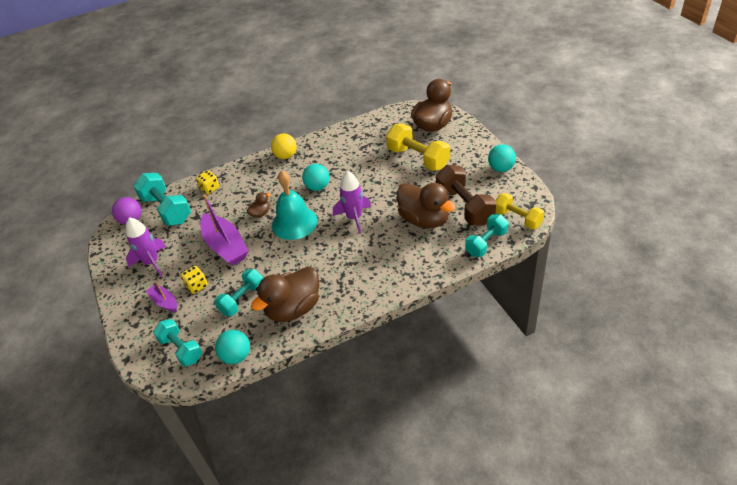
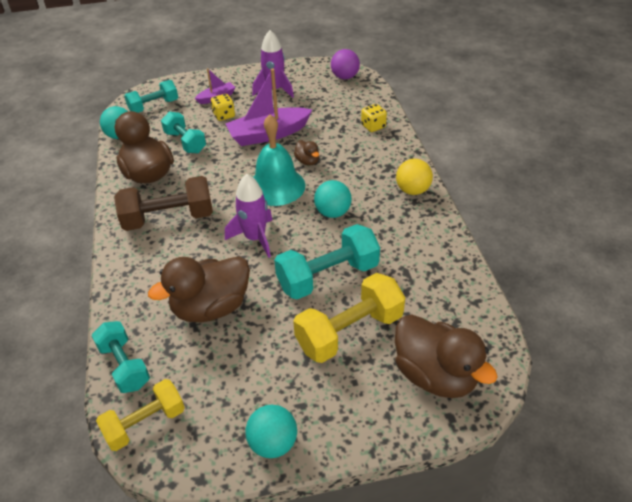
camera: 100 degrees right, 0 degrees up
turquoise dumbbell [133,173,191,226] -> turquoise dumbbell moved to [274,224,380,299]
brown dumbbell [436,165,496,226] -> brown dumbbell moved to [114,176,213,231]

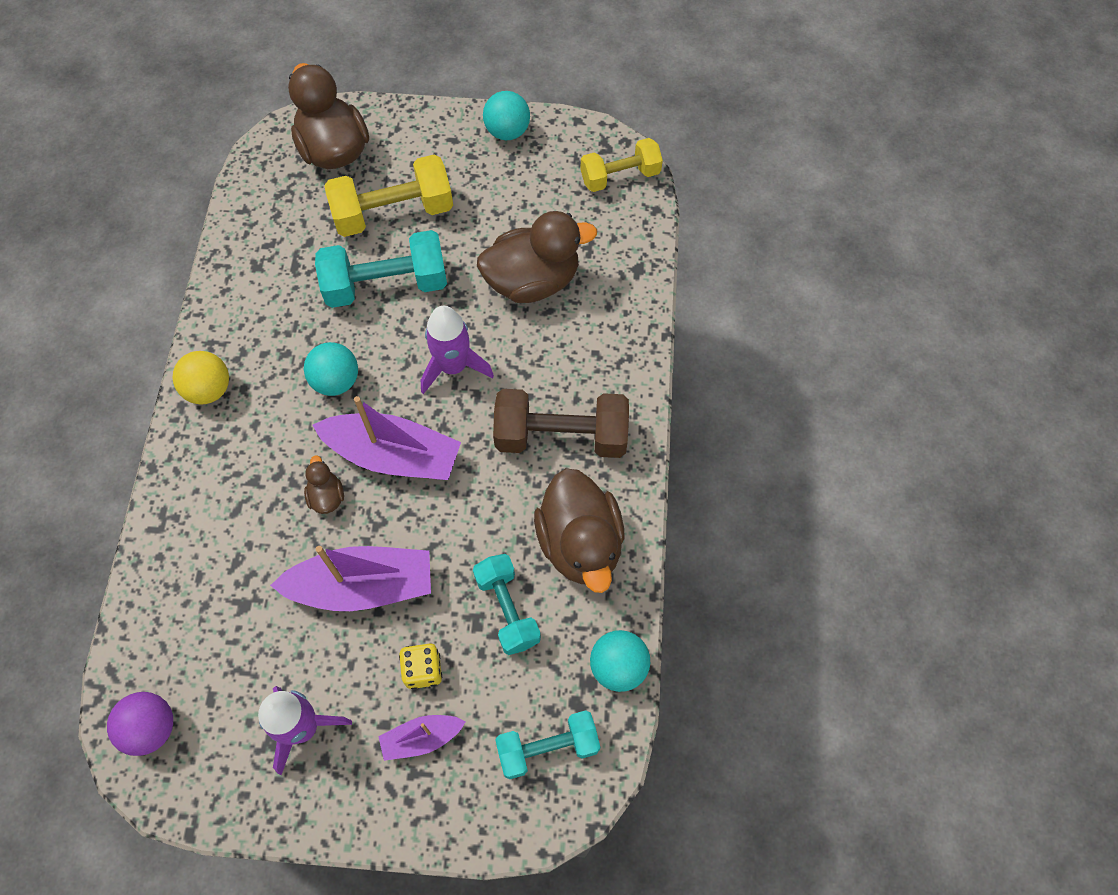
camera: 165 degrees left, 20 degrees up
turquoise dumbbell [91,321,150,393] -> none
turquoise bell [253,115,305,206] -> purple boat [312,396,461,480]
yellow dice [361,104,387,132] -> none

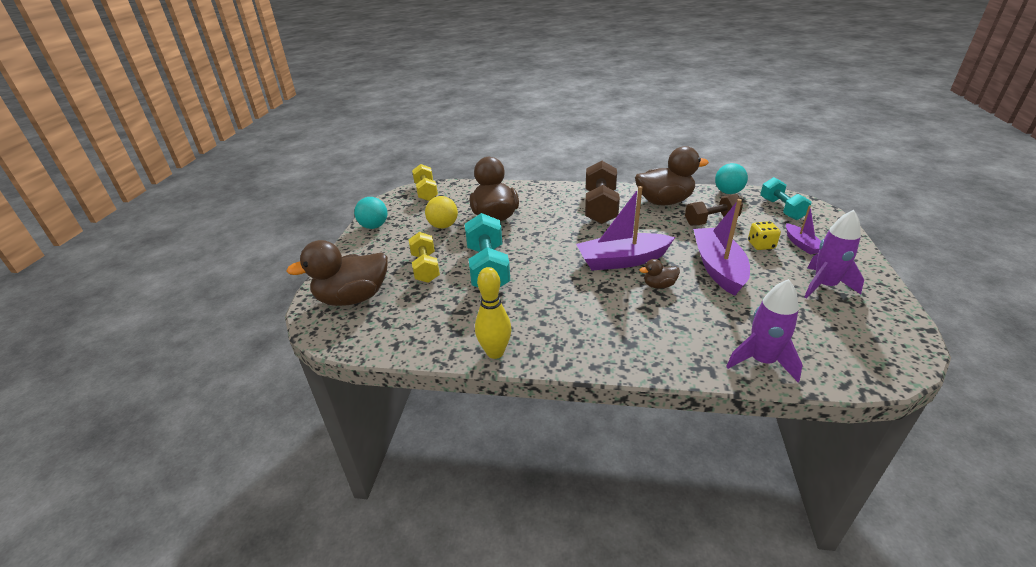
camera: 85 degrees left, 30 degrees down
purple ball [107,692,173,756] -> none
yellow ball [173,351,229,404] -> yellow ball moved to [425,196,458,229]
turquoise ball [304,342,358,396] -> none
purple boat [312,396,461,480] -> purple boat turned 120 degrees counterclockwise [576,186,675,270]
yellow dumbbell [324,155,453,237] -> yellow dumbbell [409,232,440,283], size x0.66
purple rocket [421,306,494,394] -> purple rocket moved to [726,279,803,382]
turquoise dumbbell [473,554,541,655] -> brown dumbbell [685,194,743,226]
none -> yellow bowling pin [475,267,511,359]

